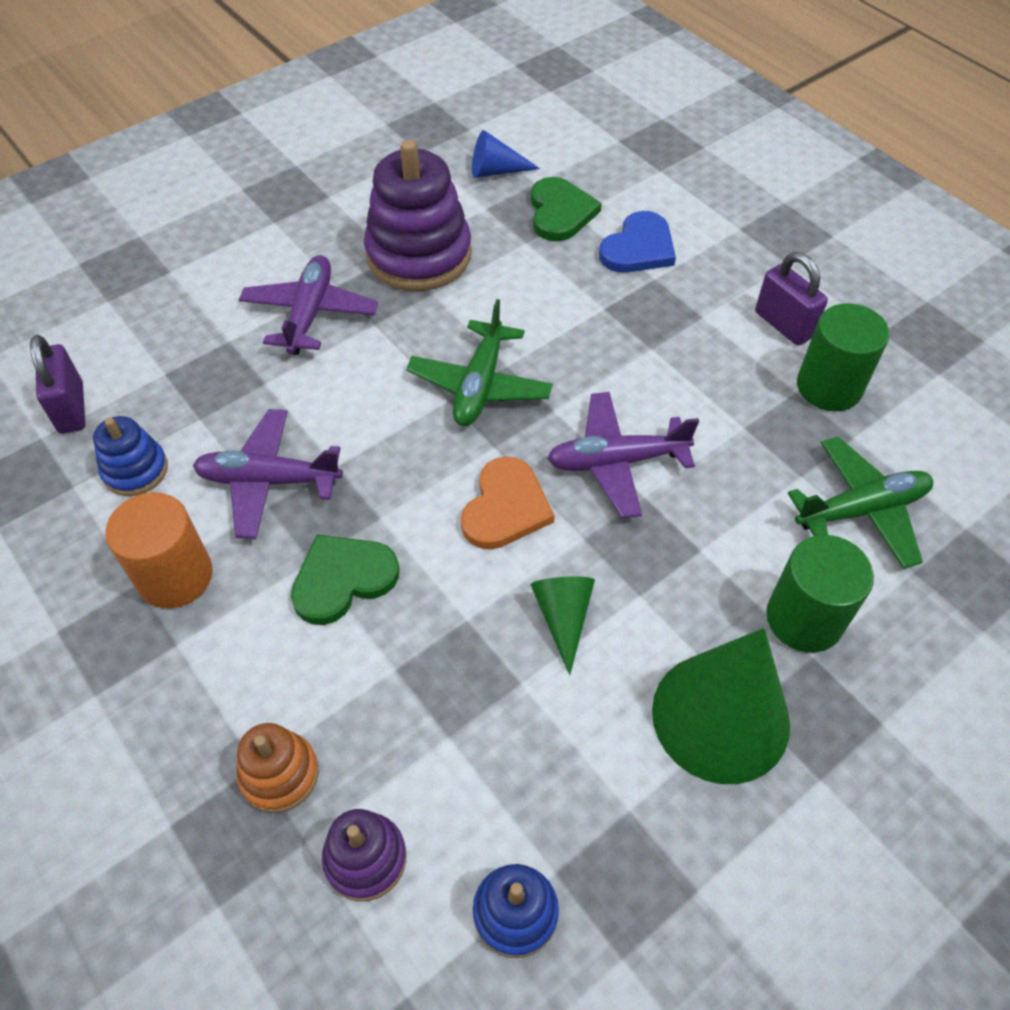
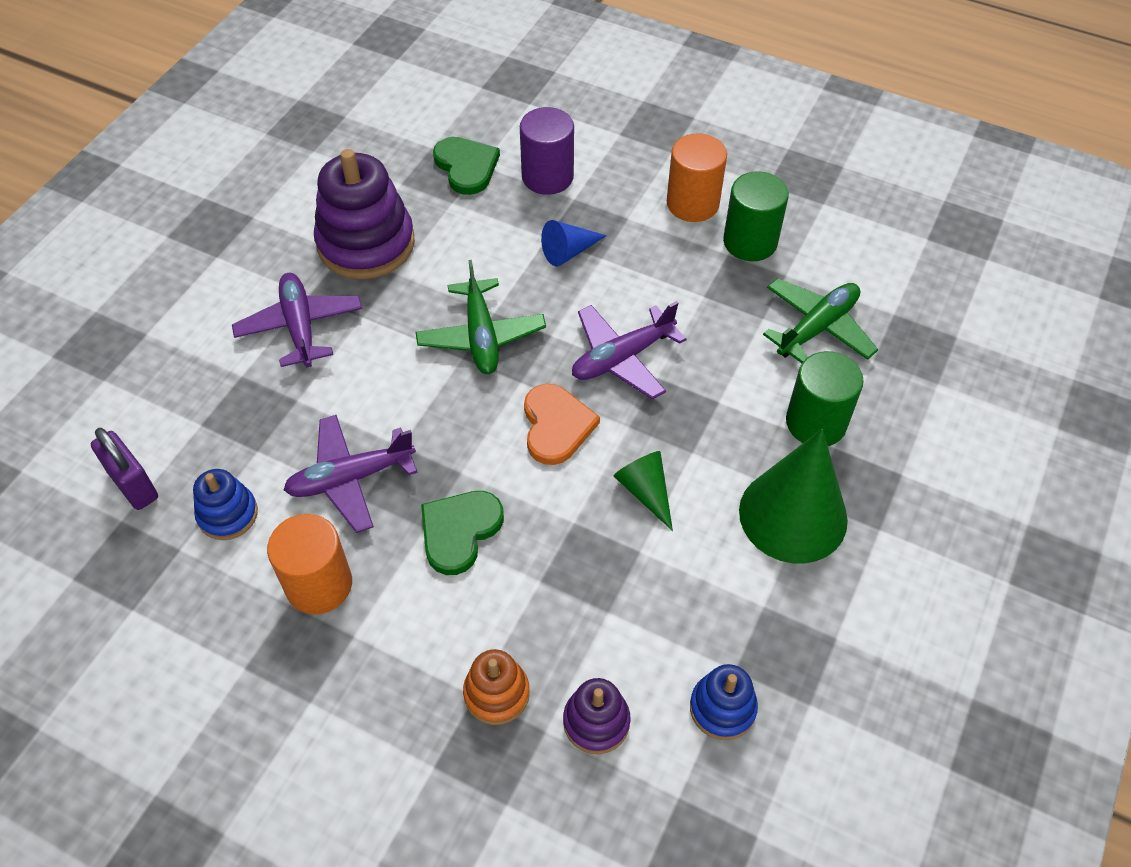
camera: 25 degrees left, 0 degrees up
blue cone [472,130,540,178] -> blue cone moved to [541,220,607,266]
blue heart [599,211,676,273] -> purple cylinder [520,107,574,195]
purple padlock [755,252,828,346] -> orange cylinder [667,134,727,222]

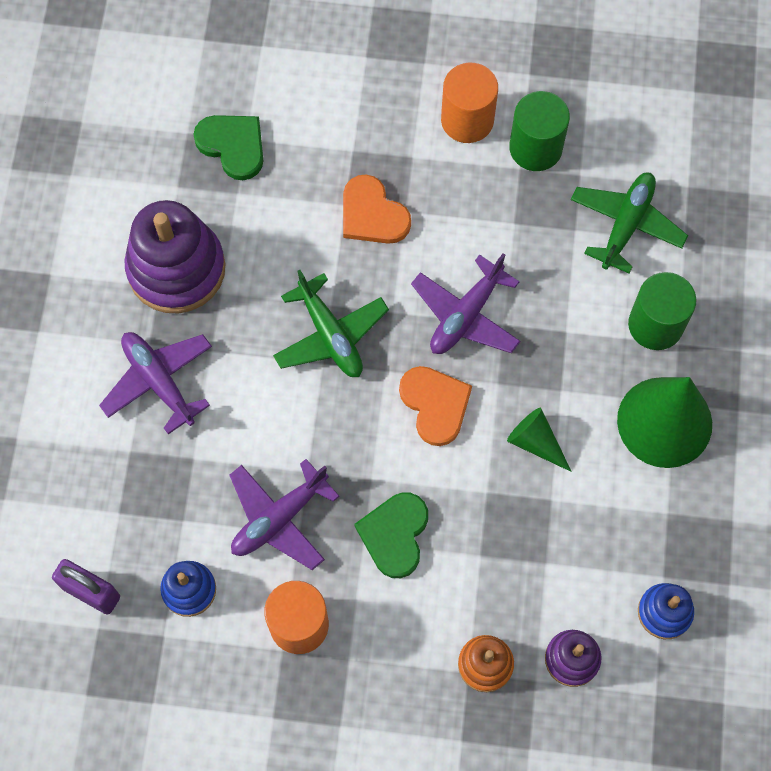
camera: 20 degrees left, 15 degrees up
purple cylinder [520,107,574,195] -> none
blue cone [541,220,607,266] -> orange heart [343,174,411,244]

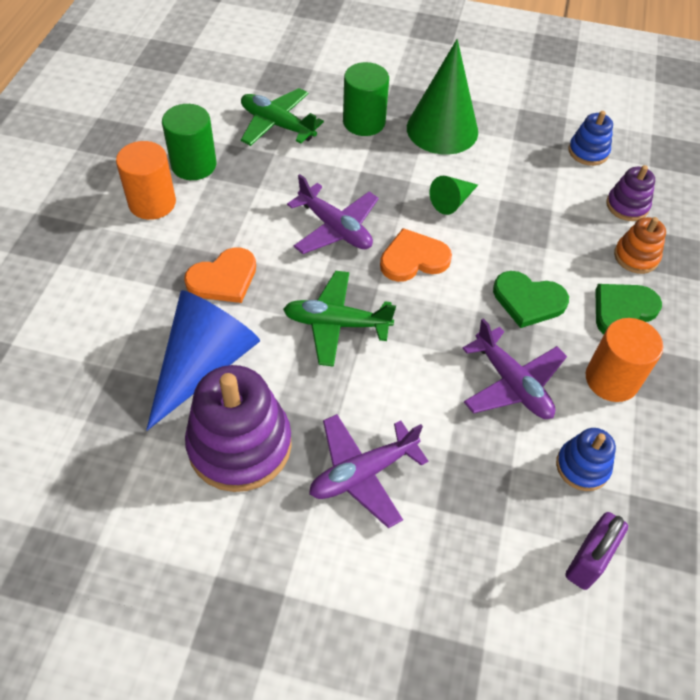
camera: 85 degrees left, 15 degrees down
green heart [193,115,263,180] -> green heart moved to [595,284,662,335]
green plane [273,270,389,377] -> green plane turned 150 degrees counterclockwise [283,271,396,367]
none -> blue cone [146,290,260,431]

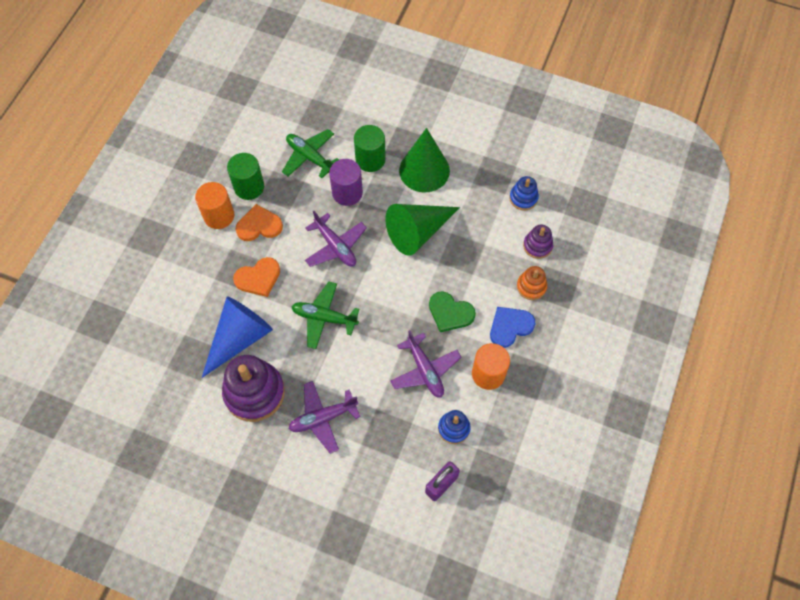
camera: 10 degrees right, 10 degrees up
orange heart [380,228,452,282] -> orange heart moved to [235,204,283,241]
green cone [430,176,478,215] -> green cone [386,204,460,256], size x2.02
green heart [595,284,662,335] -> blue heart [490,307,535,348]
none -> purple cylinder [329,159,363,206]

